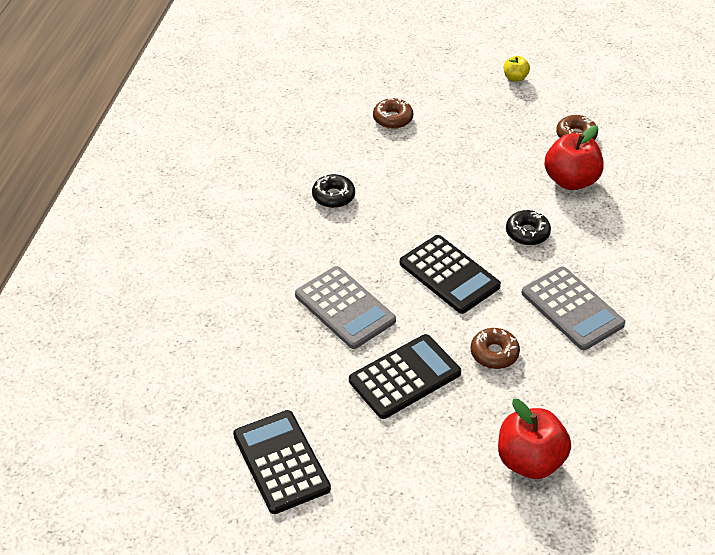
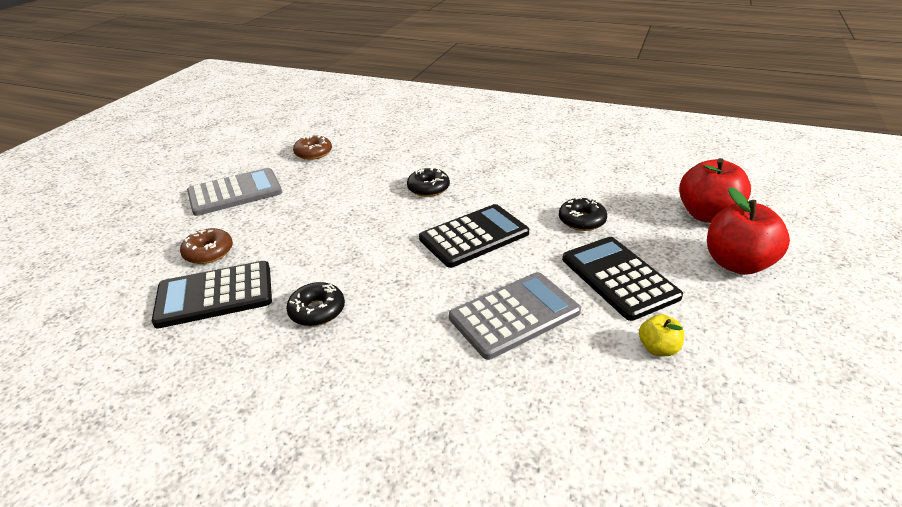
camera: 80 degrees left, 10 degrees down
black calculator [233,410,331,514] -> black calculator moved to [152,261,272,329]
brown donut [471,328,520,369] -> black donut [559,196,607,231]
yellow apple [504,56,530,82] -> yellow apple moved to [639,314,684,356]
grey calculator [522,266,625,350] -> grey calculator moved to [187,168,282,216]
red apple [544,125,604,190] -> red apple moved to [707,187,790,275]

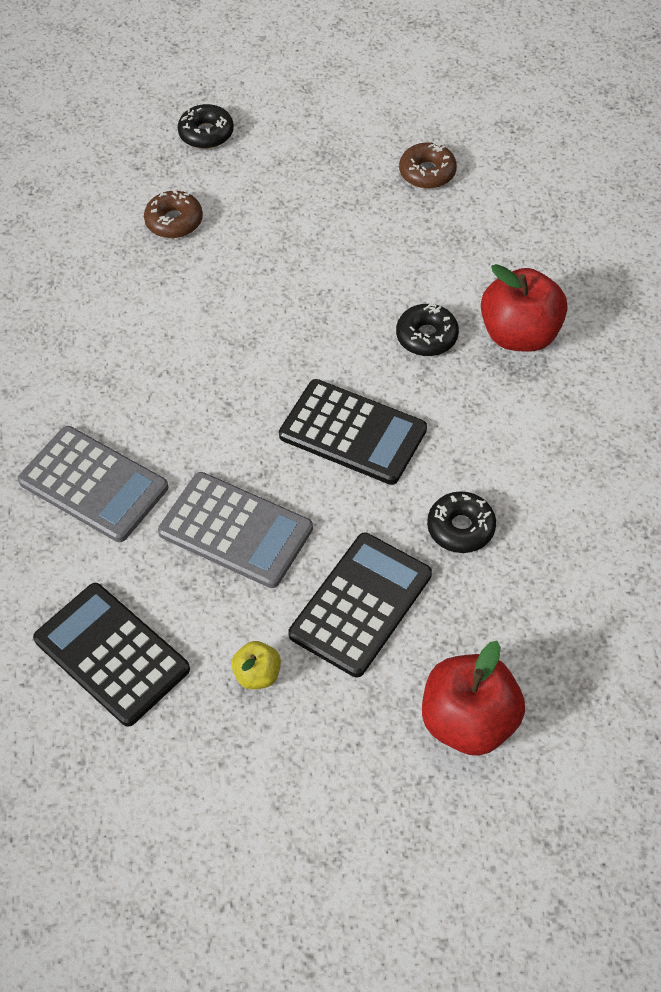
camera: 60 degrees right, 20 degrees up
black calculator [152,261,272,329] -> black calculator moved to [33,583,190,727]
grey calculator [187,168,282,216] -> grey calculator moved to [18,426,168,542]
black donut [286,282,345,326] -> black donut moved to [178,104,234,149]
red apple [679,158,751,223] -> red apple moved to [481,264,568,352]

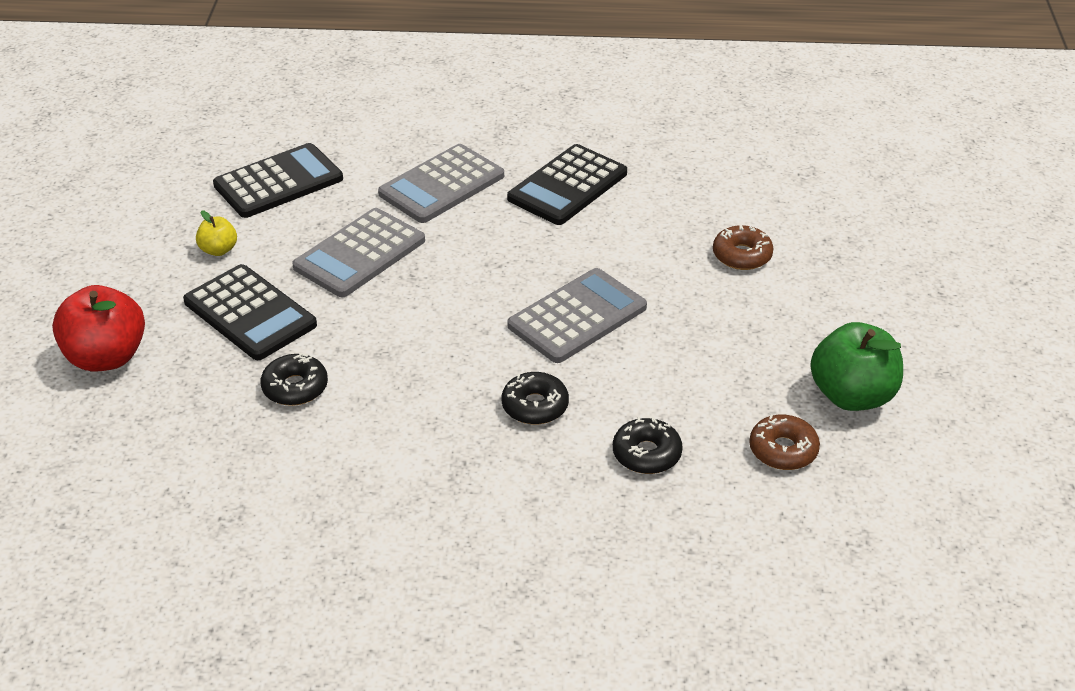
camera: 100 degrees right, 15 degrees down
black donut [178,104,234,149] -> black donut moved to [613,417,683,474]
black calculator [279,379,427,485] -> black calculator moved to [507,144,627,225]
red apple [481,264,568,352] -> none
none -> grey calculator [507,268,647,363]
none -> green apple [810,322,903,411]

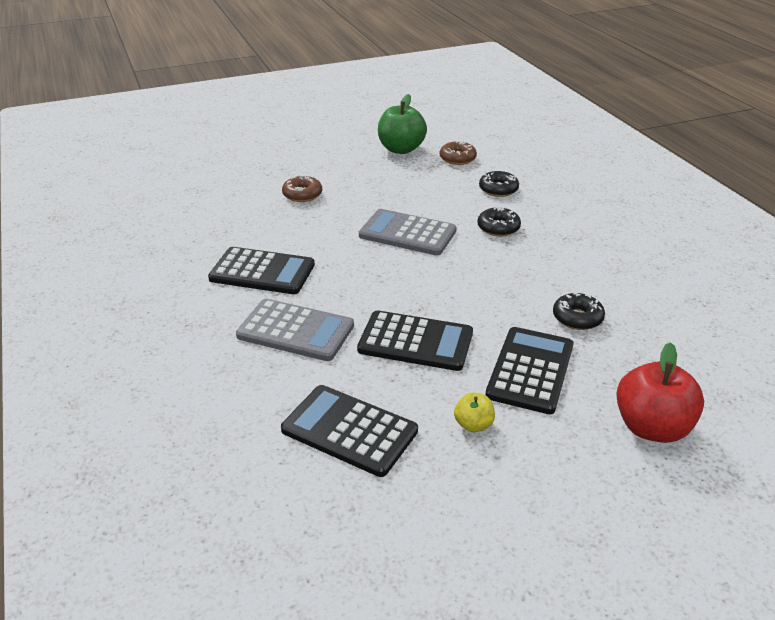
camera: 115 degrees left, 5 degrees down
grey calculator [292,208,425,297] -> black calculator [357,310,473,371]

